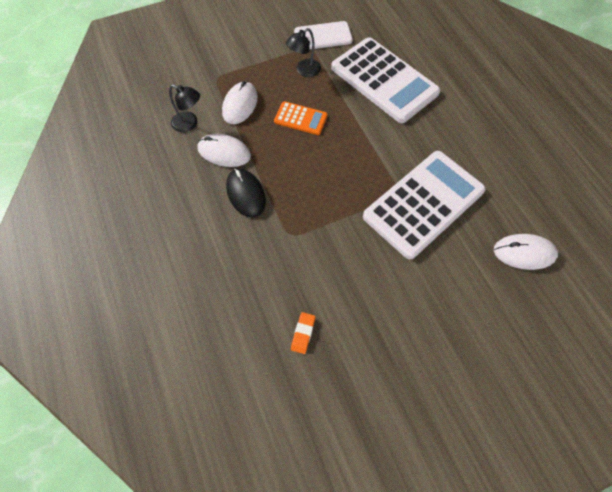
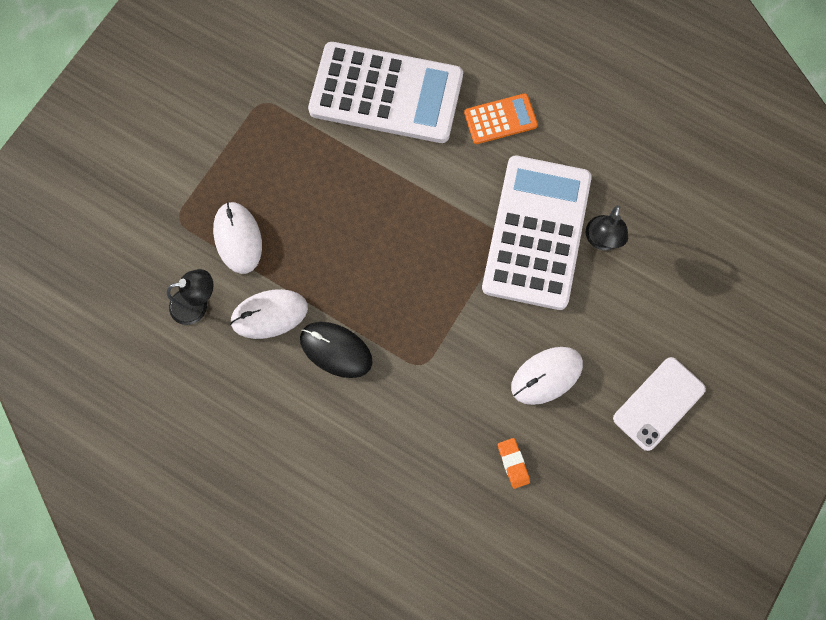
camera: 35 degrees left, 10 degrees up
orange calculator [274,101,328,135] -> orange calculator moved to [464,94,538,144]
black lamp [286,28,321,77] -> black lamp moved to [586,205,628,250]
white phone [294,21,353,49] -> white phone moved to [613,357,706,451]
white mouse [494,234,558,270] -> white mouse moved to [511,347,583,405]

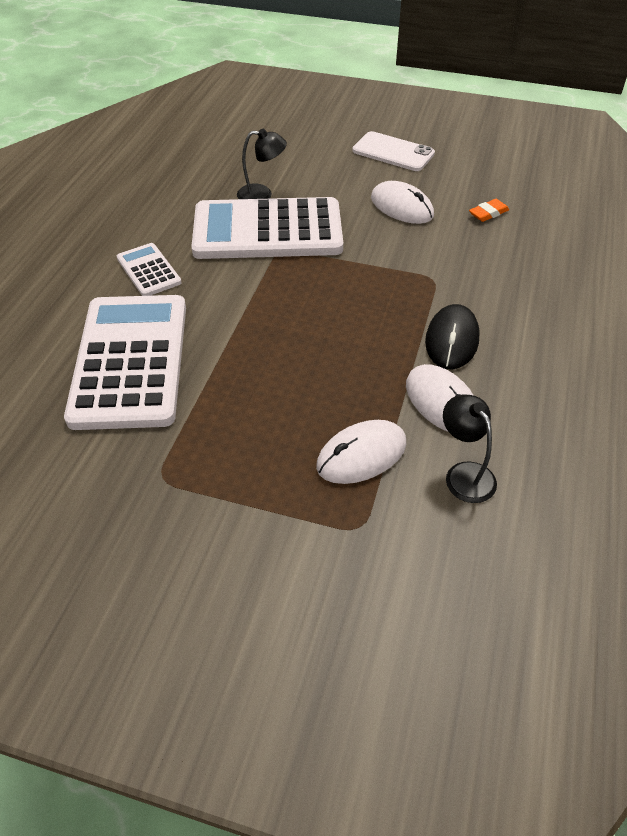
camera: 105 degrees left, 25 degrees down
orange calculator [464,94,538,144] -> white calculator [117,243,182,296]

